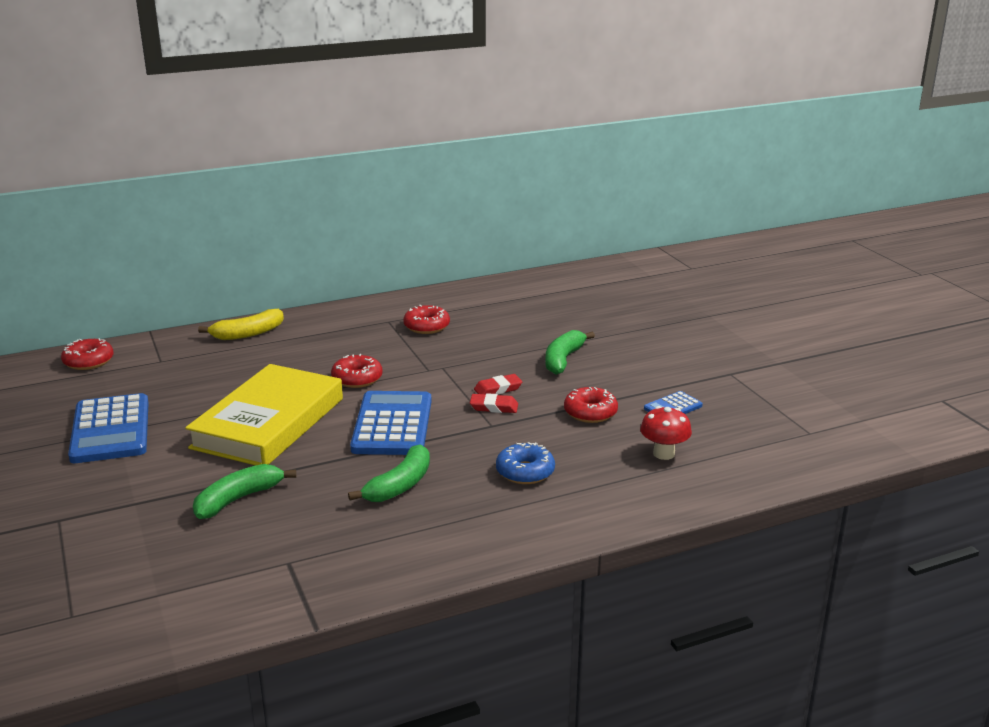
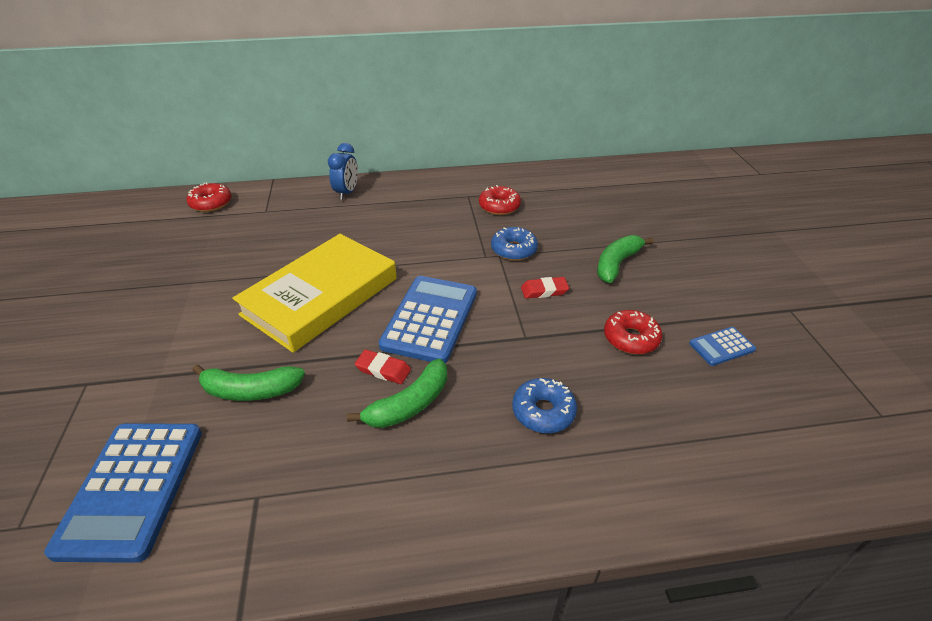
camera: 15 degrees right, 15 degrees up
blue calculator [68,393,149,463] -> blue calculator moved to [44,423,202,563]
green banana [193,464,296,519] -> green banana turned 150 degrees counterclockwise [192,365,305,401]
yellow banana [198,309,284,340] -> blue clock [328,143,358,200]
red donut [331,354,383,388] -> none
red eraser [470,393,518,413] -> red eraser moved to [355,349,411,384]
red mushroom [640,406,692,460] -> none
none -> blue donut [491,227,538,261]

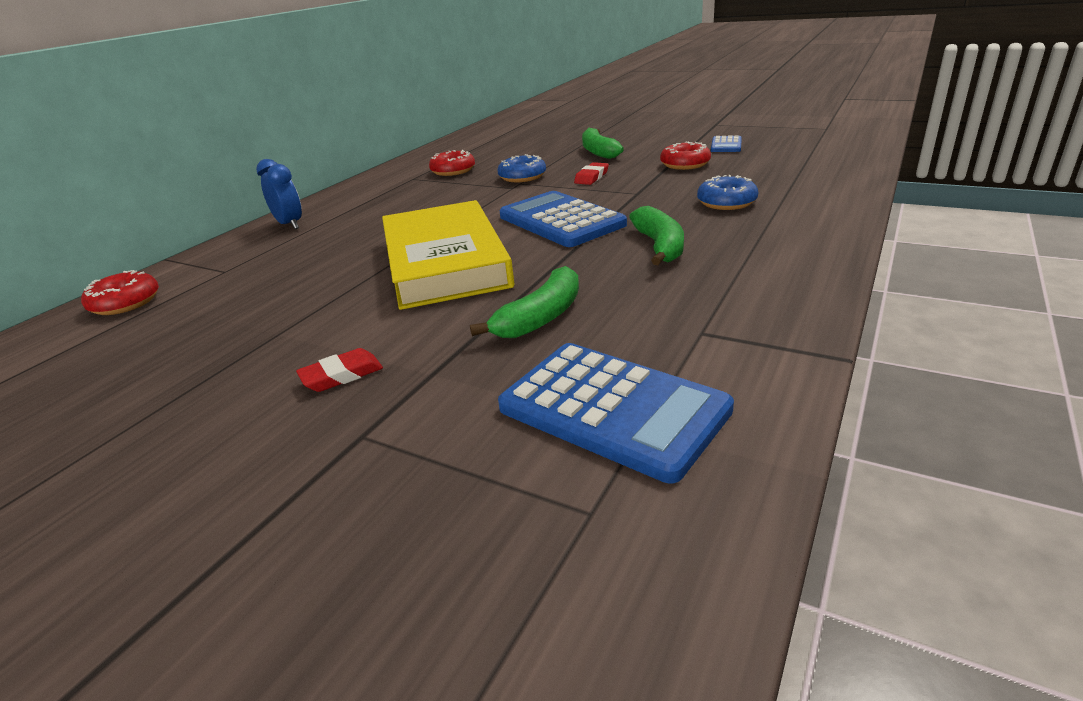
camera: 50 degrees left, 10 degrees down
red eraser [355,349,411,384] -> red eraser moved to [296,348,383,392]

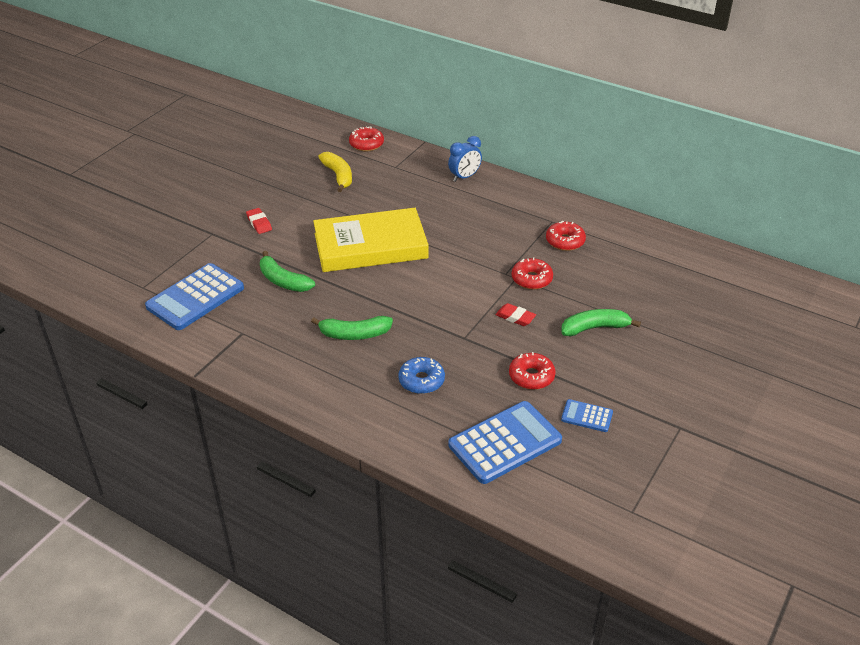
camera: 90 degrees right, 10 degrees up
blue donut [497,154,546,182] -> red donut [512,258,553,290]
blue calculator [500,191,627,247] -> blue calculator moved to [448,401,562,484]
none -> yellow banana [318,152,352,192]

